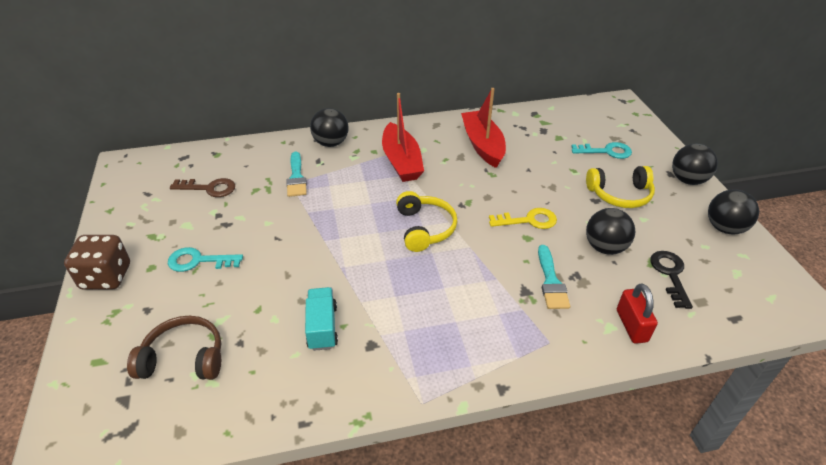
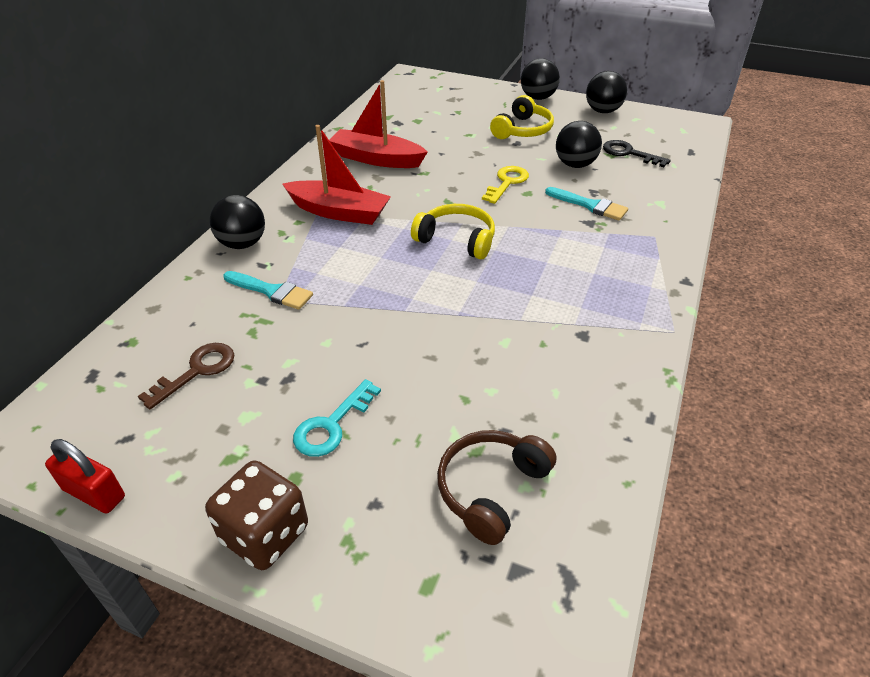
camera: 55 degrees left, 0 degrees up
turquoise truck [305,287,338,351] -> none
turquoise key [571,142,632,159] -> none
red padlock [617,283,658,344] -> red padlock moved to [45,439,125,513]

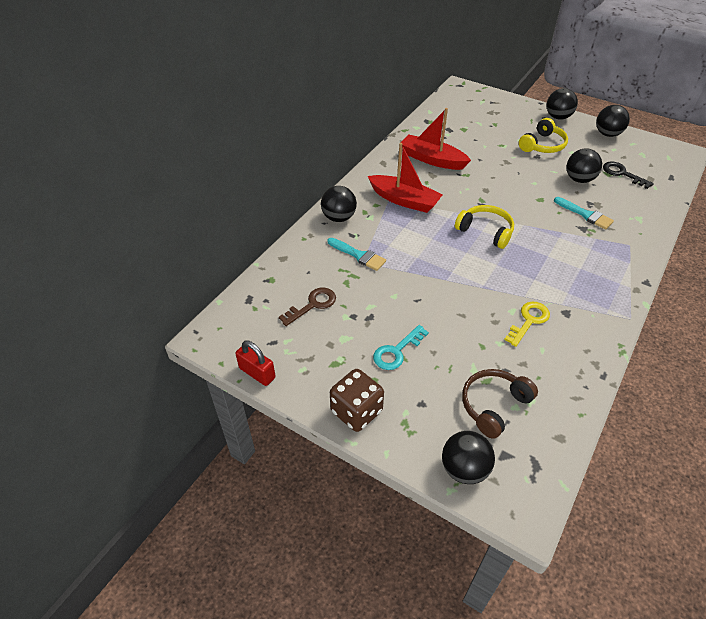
camera: 10 degrees right, 5 degrees up
yellow key [482,166,529,204] -> yellow key moved to [504,302,550,347]
none -> black ball [442,431,495,484]

